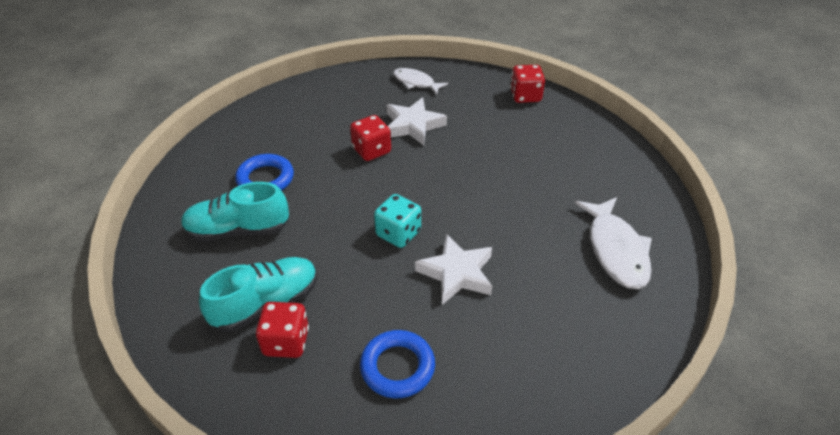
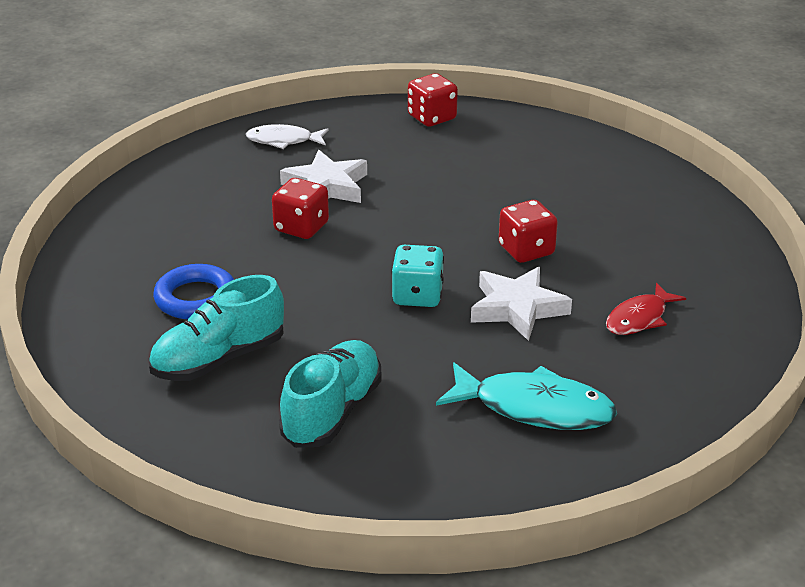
camera: 30 degrees left, 10 degrees down
red dice [256,302,309,358] -> red dice moved to [499,200,558,263]
blue ring [360,330,435,398] -> turquoise fish [436,362,617,430]
white fish [575,197,652,289] -> none
none -> red fish [606,283,686,335]

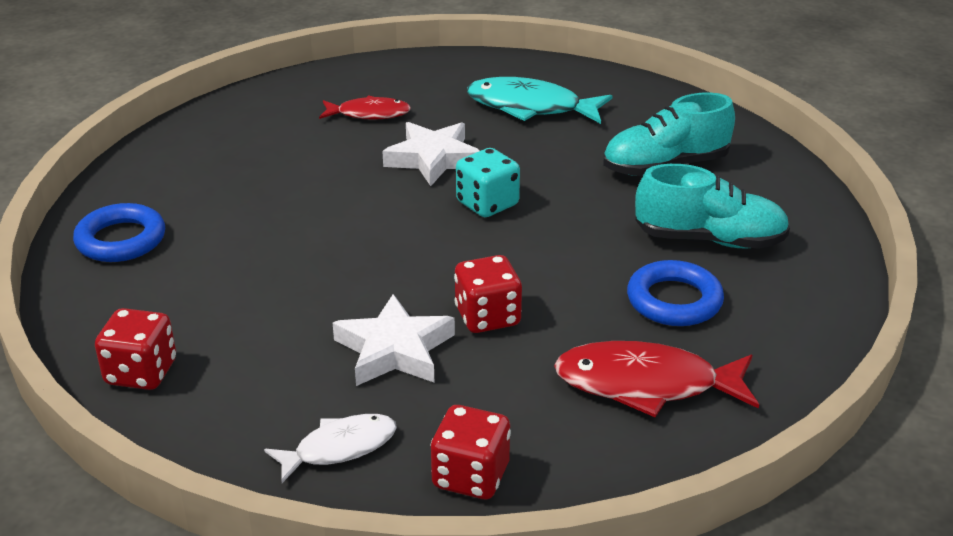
camera: 135 degrees left, 0 degrees up
white fish [246,124,329,149] -> white fish turned 75 degrees counterclockwise [264,414,397,483]
turquoise fish [436,362,617,430] -> turquoise fish turned 45 degrees counterclockwise [467,77,612,124]
red dice [499,200,558,263] -> red dice moved to [431,405,511,499]
none -> blue ring [73,203,165,262]
none -> red fish [554,341,759,417]

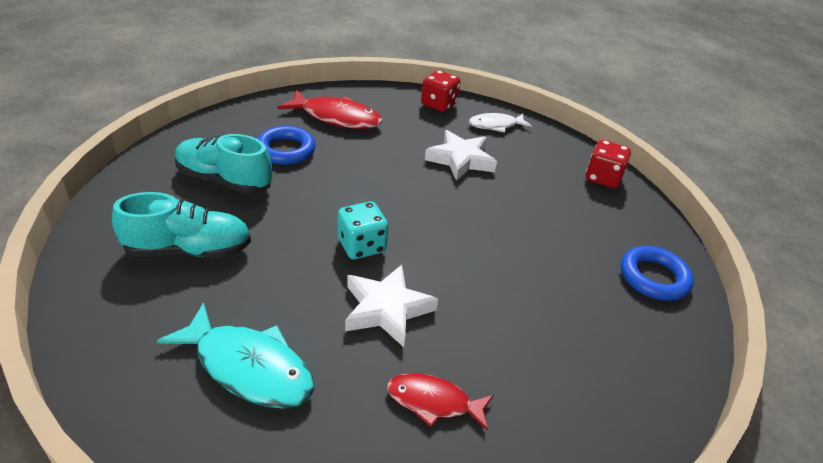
camera: 170 degrees left, 5 degrees up
red dice [454,255,522,333] -> none

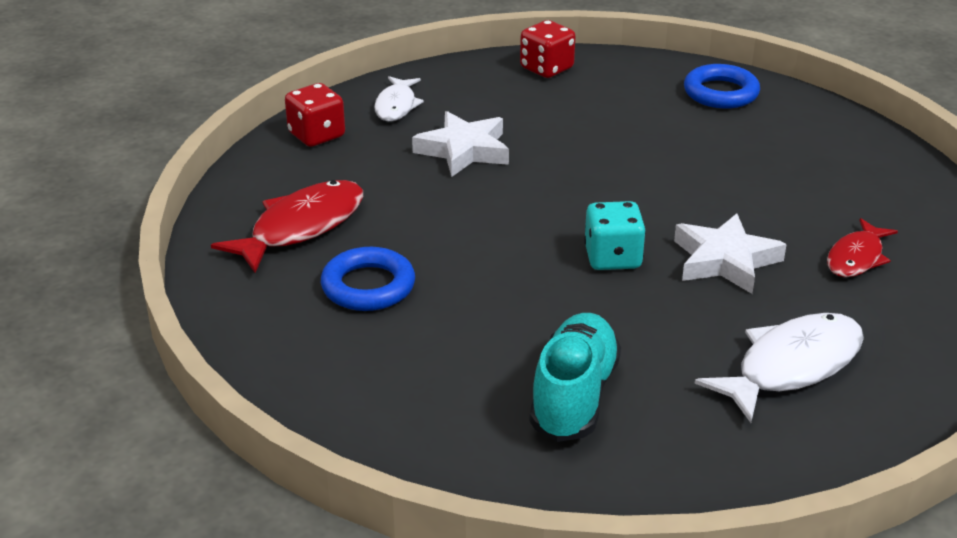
camera: 65 degrees left, 5 degrees down
turquoise fish [157,302,315,409] -> white fish [695,313,864,423]
turquoise shoe [175,134,272,194] -> none

